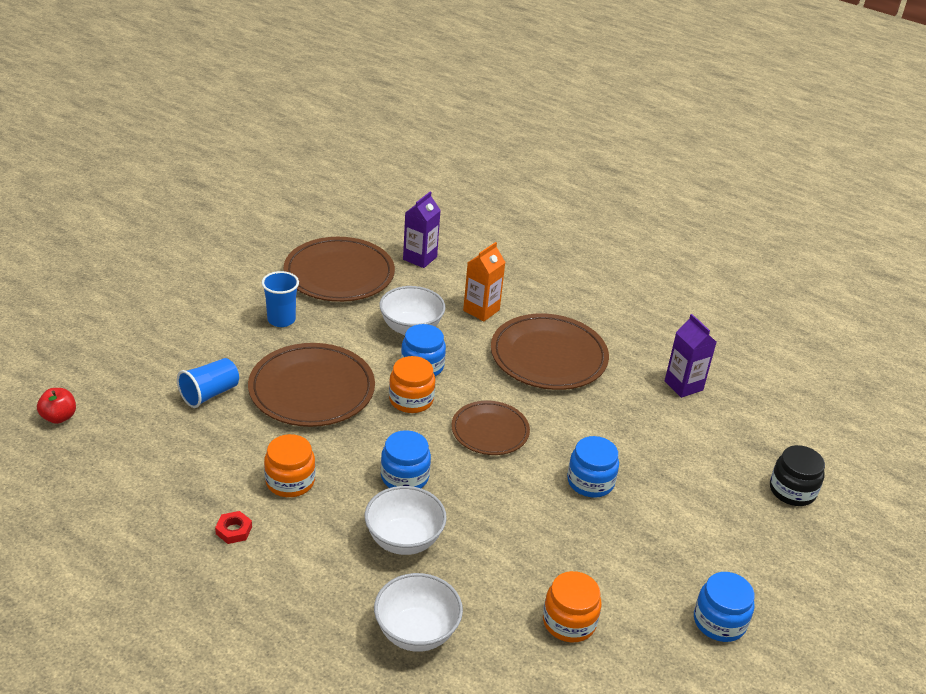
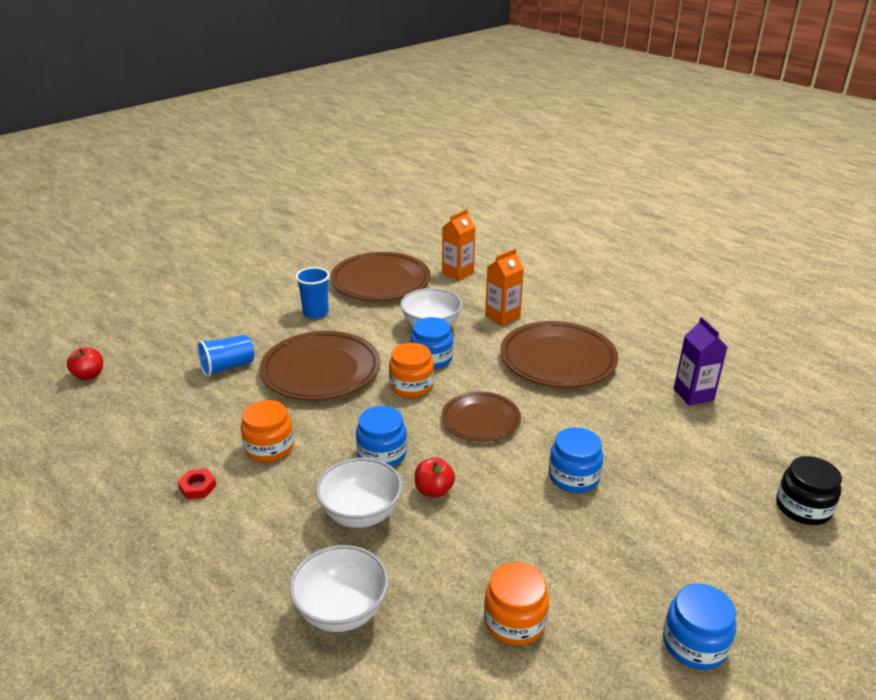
camera: 15 degrees right, 5 degrees down
purple carton [403,192,441,268] -> orange carton [442,209,475,281]
none -> red apple [415,457,455,498]

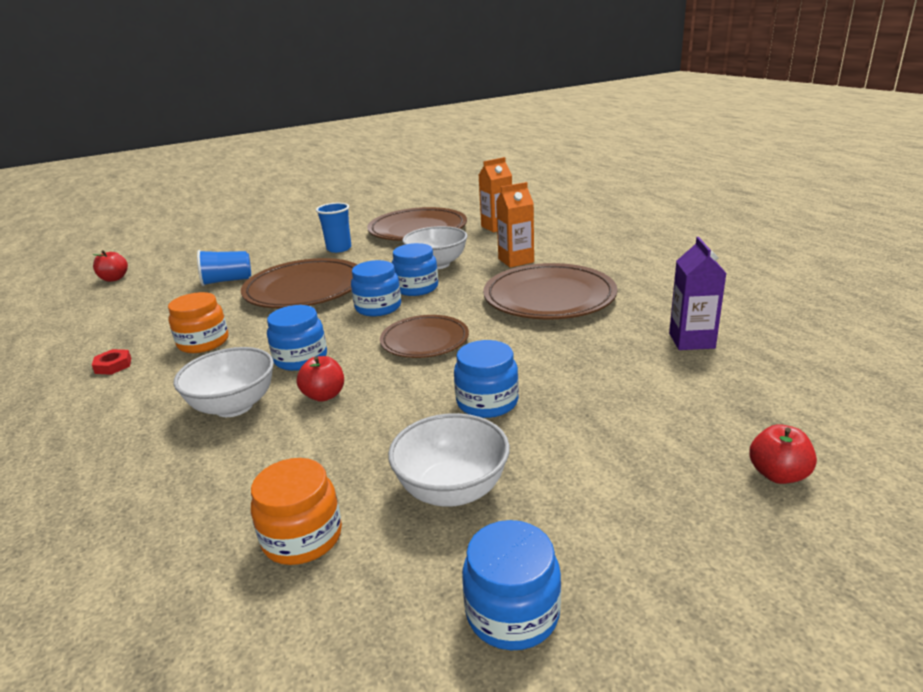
camera: 20 degrees right, 5 degrees down
white bowl [289,545,388,632] -> white bowl moved to [388,413,510,507]
orange jar [389,343,434,398] -> blue jar [351,260,401,316]
black jar [776,456,842,525] -> red apple [749,424,817,484]

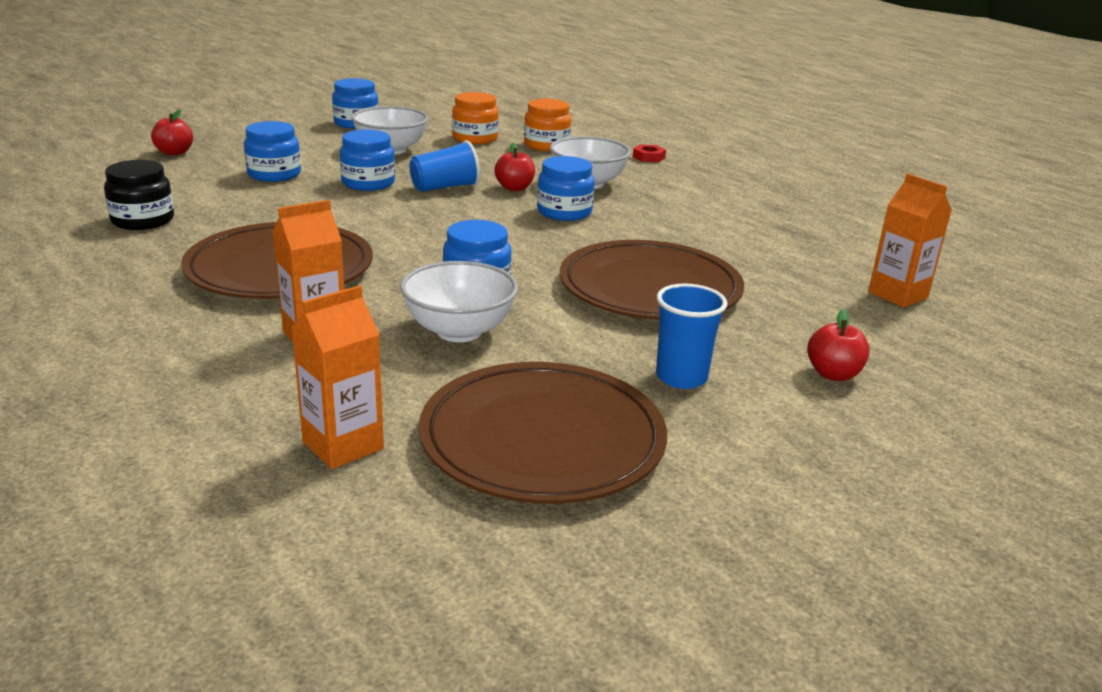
camera: 165 degrees right, 0 degrees up
red nut [92,349,131,375] -> red nut moved to [633,144,666,162]
red apple [93,250,128,282] -> red apple moved to [807,309,870,381]
orange jar [168,292,228,353] -> orange jar moved to [524,99,571,151]
blue cup [197,250,251,286] -> blue cup moved to [409,140,480,192]
blue jar [351,260,401,316] -> blue jar moved to [244,121,301,182]
brown plate [380,315,469,358] -> none
purple carton [669,237,727,350] -> black jar [104,160,174,230]
none -> orange carton [868,173,952,308]

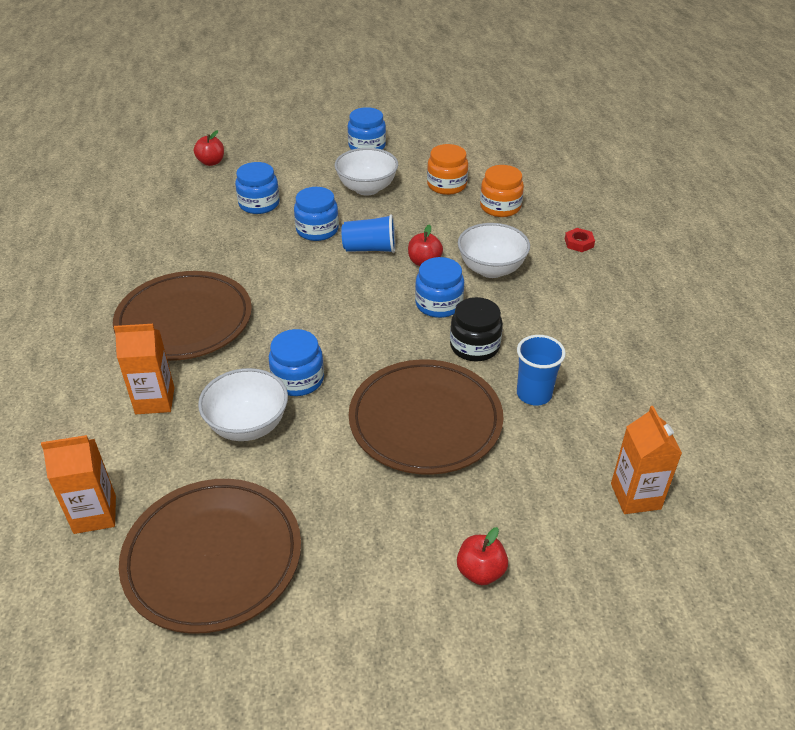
camera: 30 degrees right, 15 degrees up
black jar [104,160,174,230] -> black jar moved to [450,297,503,362]
blue cup [656,284,727,389] -> blue cup moved to [517,335,566,406]

